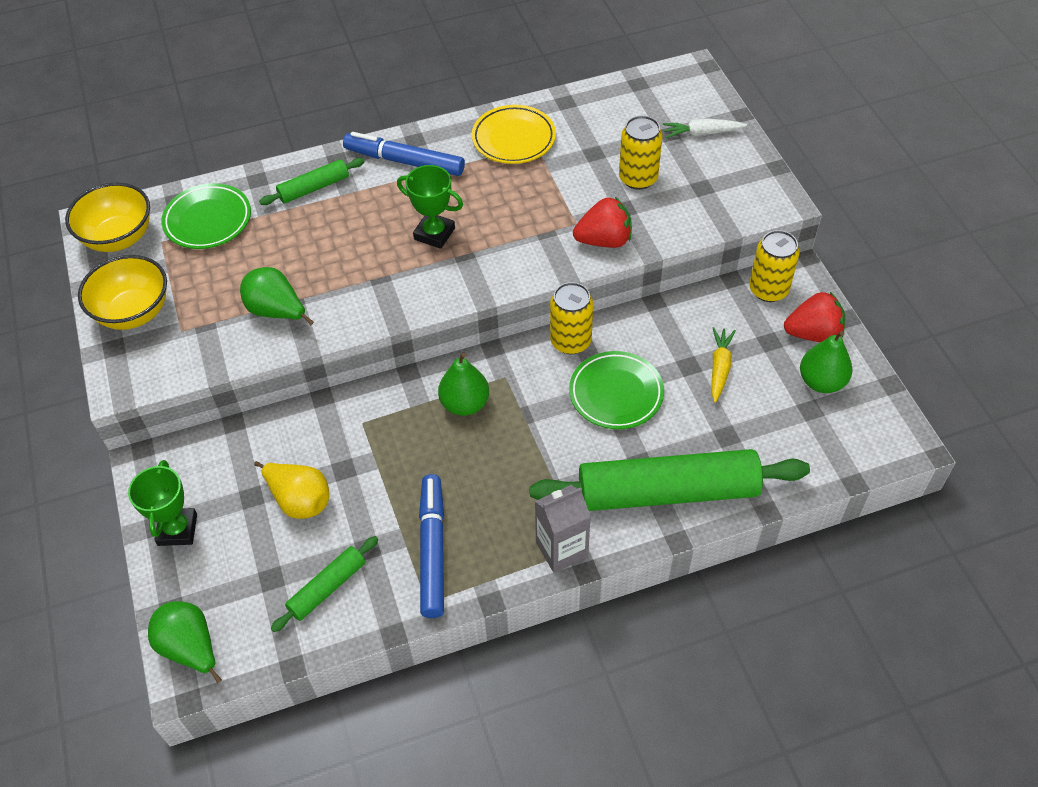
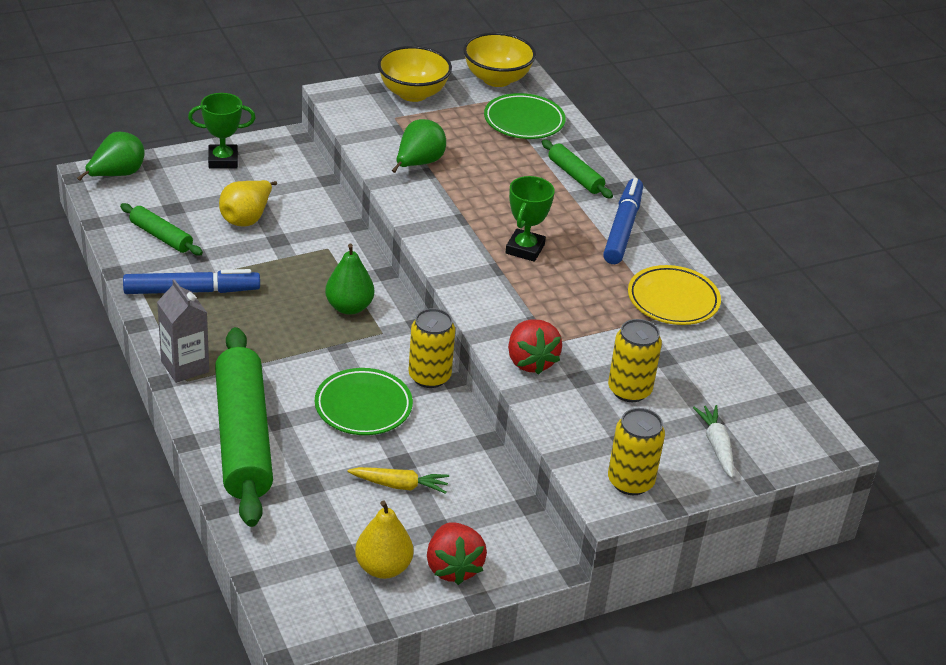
camera: 80 degrees right, 15 degrees down
yellow can [749,230,800,302] -> yellow can moved to [608,408,665,495]
green pear [800,331,852,393] -> yellow pear [355,500,413,579]

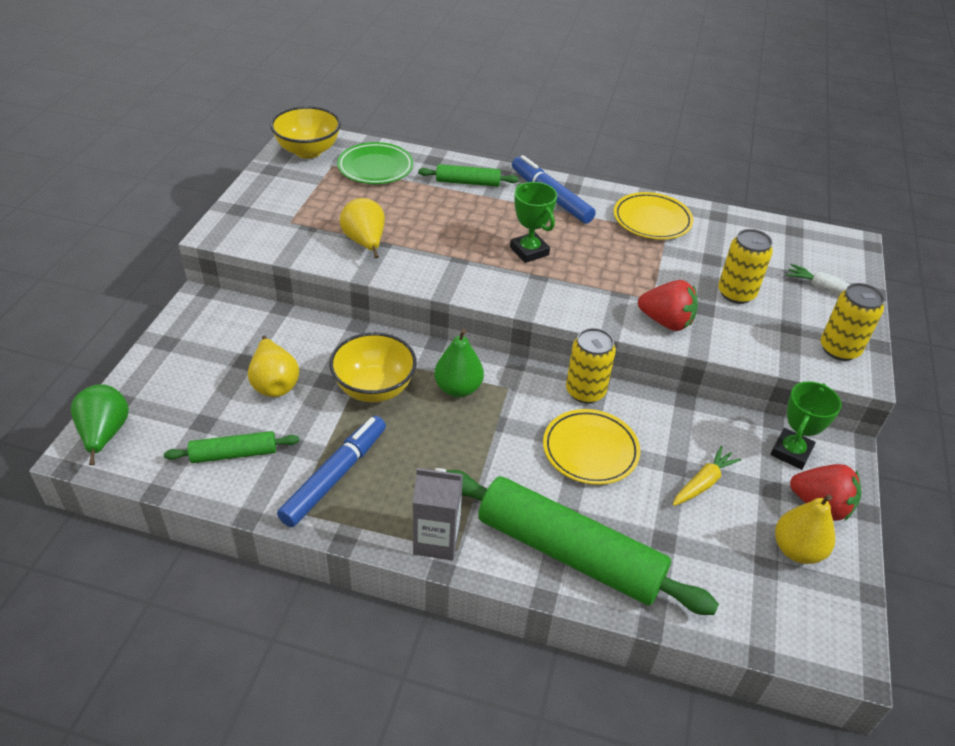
camera: 50 degrees left, 5 degrees up
green trophy [188,93,256,169] -> green trophy moved to [770,381,842,470]
green plate [315,368,413,435] -> yellow plate [543,409,641,485]
yellow bowl [378,46,452,102] -> yellow bowl moved to [329,332,417,402]
green pear [392,119,446,173] -> yellow pear [340,198,385,258]

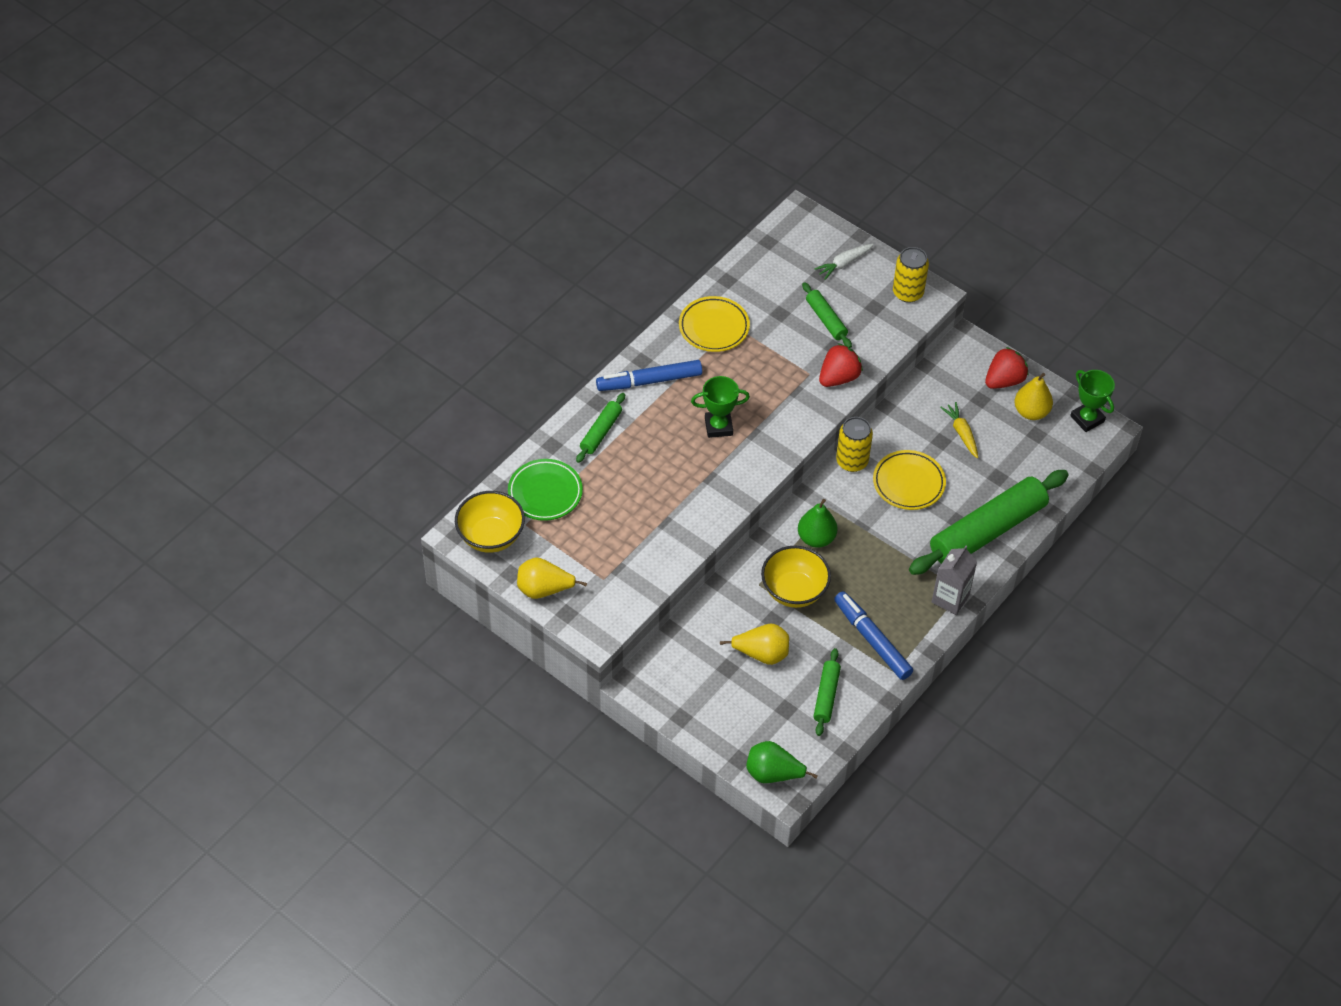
camera: 65 degrees left, 10 degrees up
yellow pear [340,198,385,258] -> yellow pear moved to [517,557,587,599]
yellow can [718,229,773,304] -> green rolling pin [802,282,852,348]
green trophy [770,381,842,470] -> green trophy moved to [1070,370,1115,432]

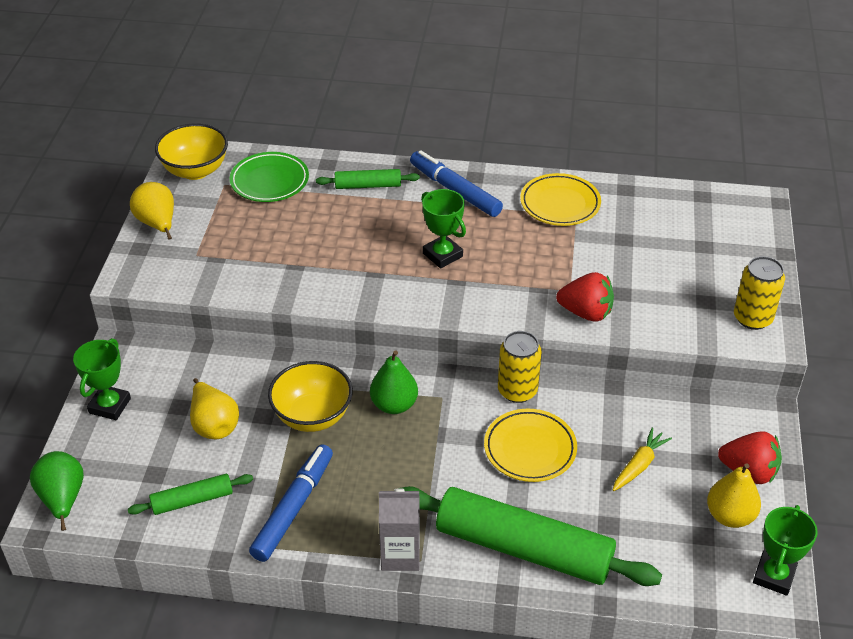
camera: 60 degrees right, 10 degrees down
green rolling pin [802,282,852,348] -> none
white carrot [814,244,874,279] -> none
none -> green trophy [73,338,131,420]

